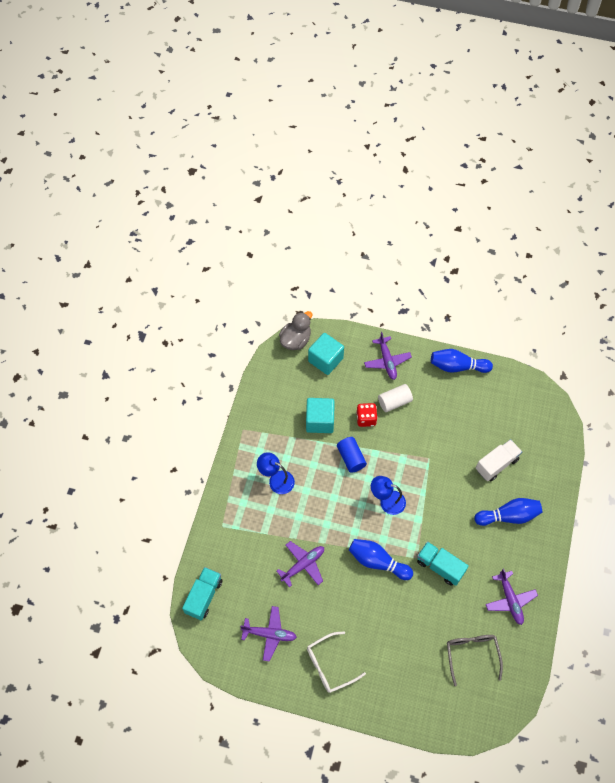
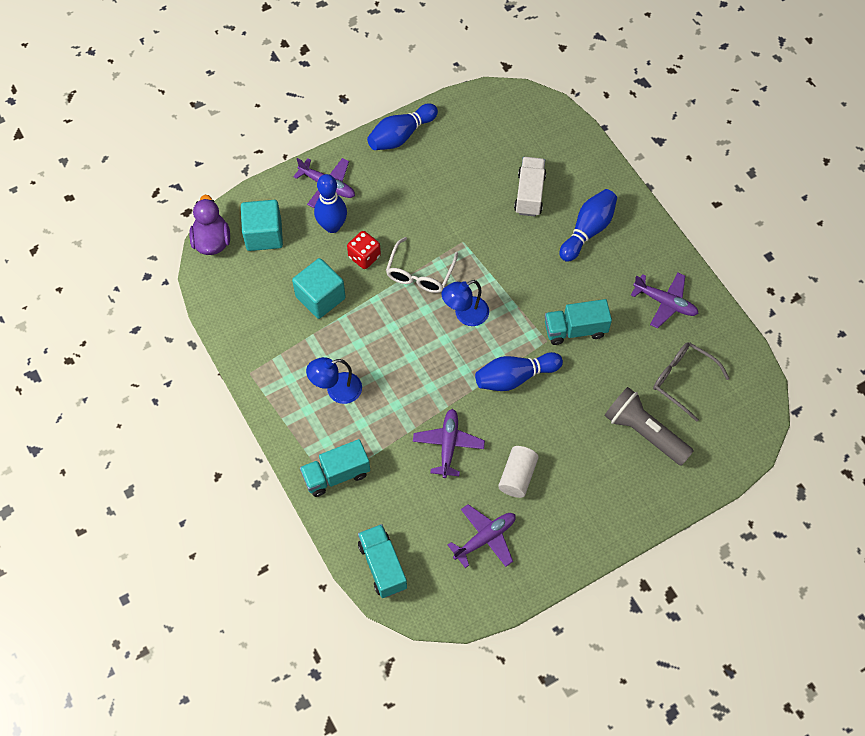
camera: 45 degrees left, 0 degrees up
grey duck [279,311,312,350] -> purple duck [189,195,230,255]
white glasses [307,631,366,693] -> white glasses moved to [386,237,458,293]
blue cylinder [337,437,367,473] -> none
white cylinder [378,384,413,412] -> white cylinder moved to [498,446,539,498]
none -> turquoise truck [300,439,370,497]
none -> blue bowling pin [314,174,347,233]
none -> grey flashlight [604,387,694,466]

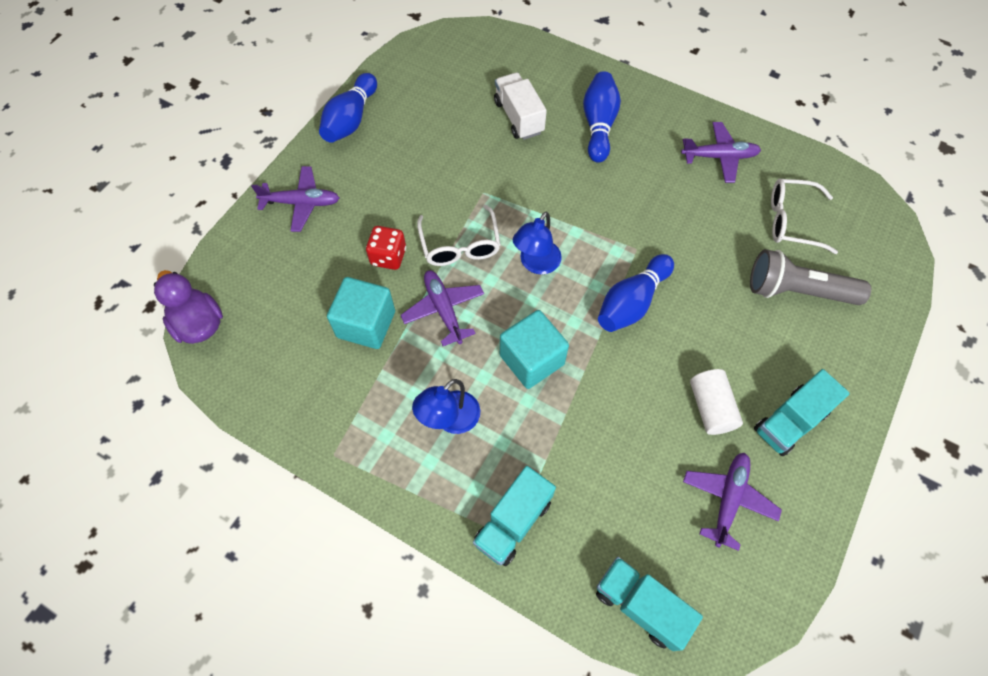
camera: 30 degrees left, 0 degrees up
turquoise cube [241,200,283,251] -> turquoise cube moved to [500,310,569,389]
blue bowling pin [314,174,347,233] -> none
purple plane [413,409,485,478] -> purple plane moved to [401,270,484,346]
turquoise truck [545,299,612,345] -> turquoise truck moved to [754,369,850,456]
grey glasses [653,342,730,422] -> white glasses [771,179,838,254]

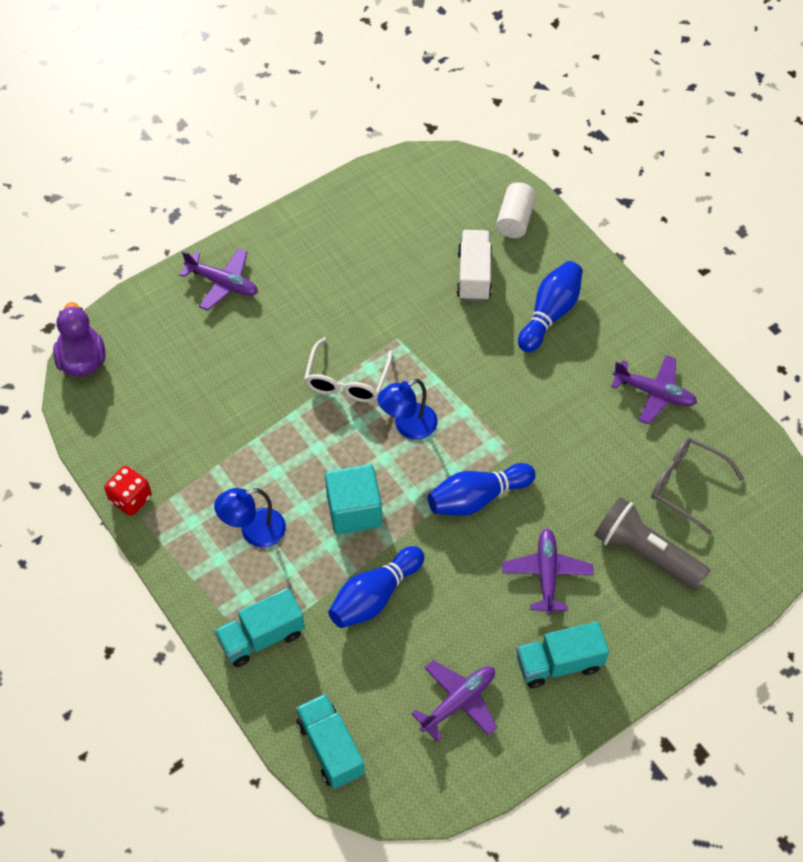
camera: 25 degrees right, 5 degrees down
blue bowling pin [319,73,377,143] -> blue bowling pin moved to [328,546,424,628]
turquoise cube [327,277,395,349] -> none
red dice [366,226,406,270] -> red dice moved to [104,466,152,516]
purple plane [401,270,484,346] -> purple plane moved to [502,528,593,615]
white cylinder [690,369,743,435] -> white cylinder moved to [496,182,536,238]
white glasses [771,179,838,254] -> grey glasses [651,438,744,535]

